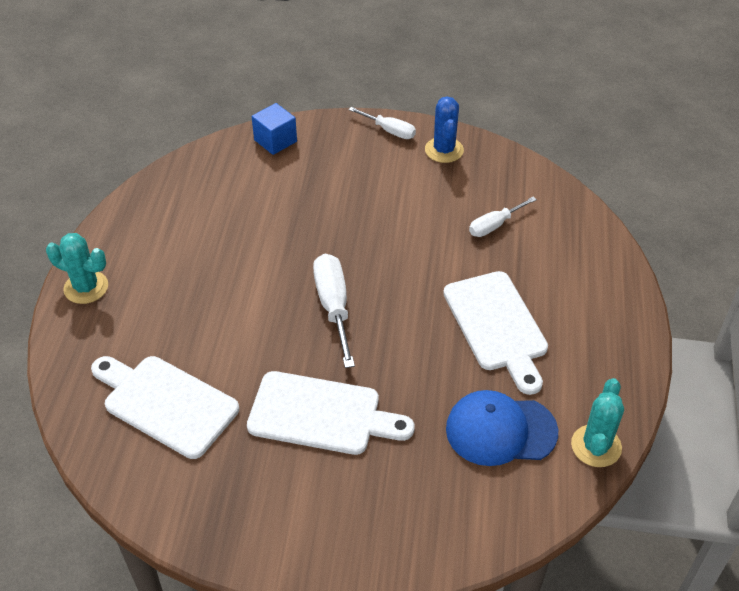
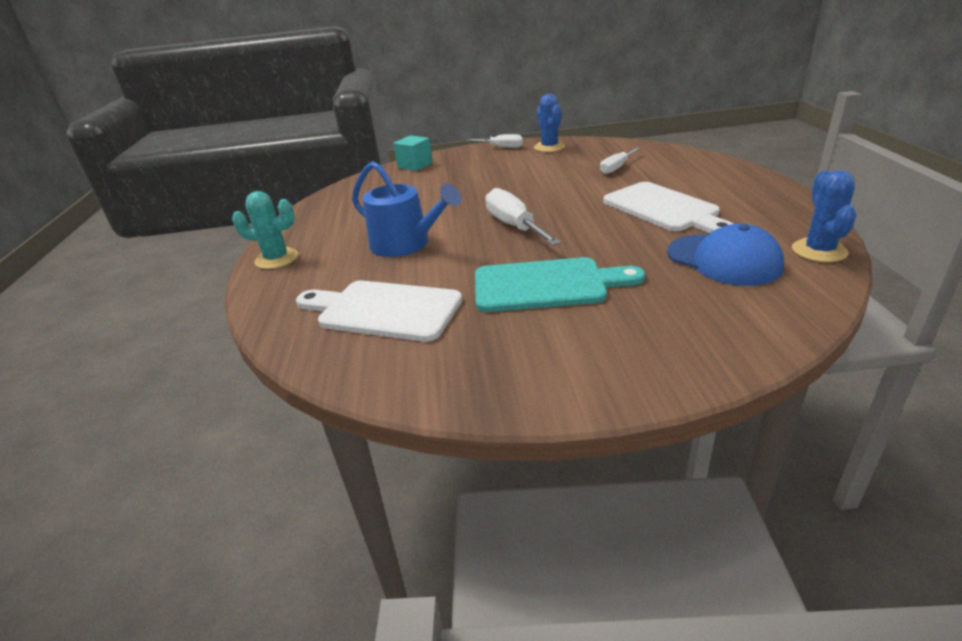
camera: 10 degrees left, 15 degrees down
white cutting board [247,371,415,455] -> turquoise cutting board [475,257,645,312]
blue cube [251,103,297,155] -> turquoise cube [393,135,433,171]
blue cap [446,390,558,466] -> blue cap turned 120 degrees counterclockwise [667,224,784,286]
turquoise cactus [571,378,624,467] -> blue cactus [792,170,856,262]
none -> blue watering can [352,161,461,257]

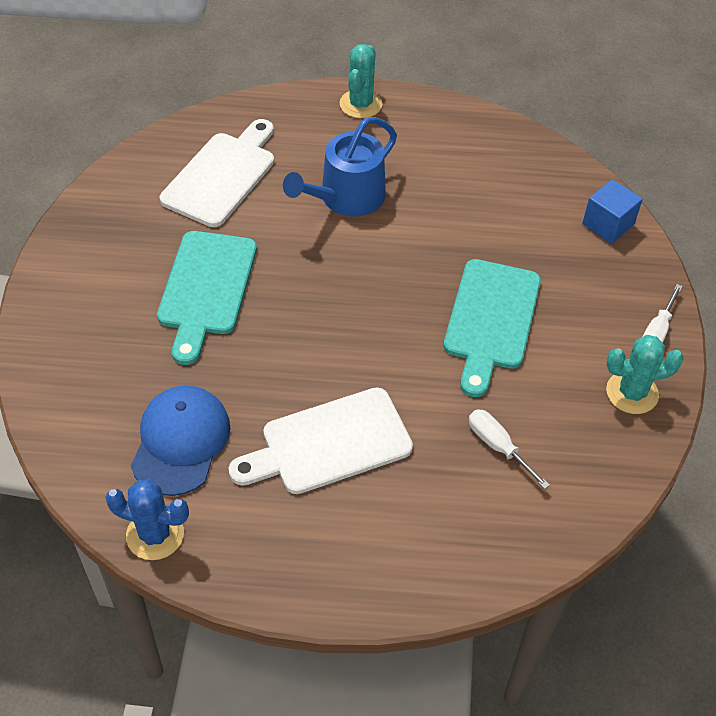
camera: 95 degrees right, 20 degrees up
turquoise cube [393,135,433,171] -> blue cube [582,179,643,244]
white screwdriver [485,188,561,246] -> none
blue cactus [534,94,565,152] -> turquoise cactus [606,335,684,414]
blue cap [667,224,784,286] -> blue cap turned 135 degrees clockwise [131,386,231,496]
none -> turquoise cutting board [443,259,541,397]

